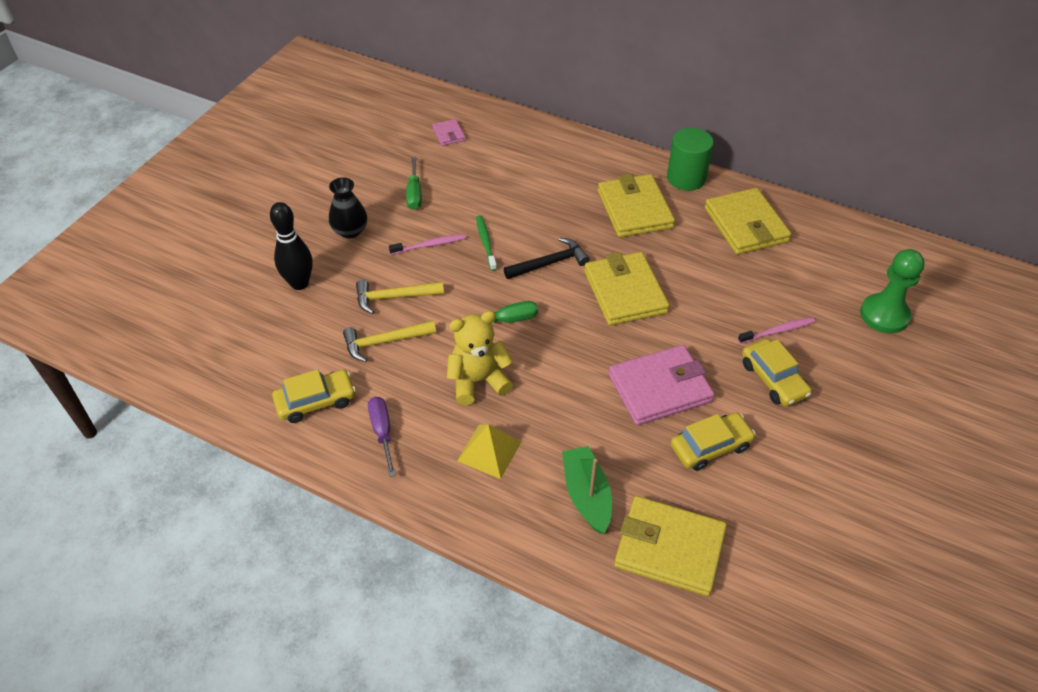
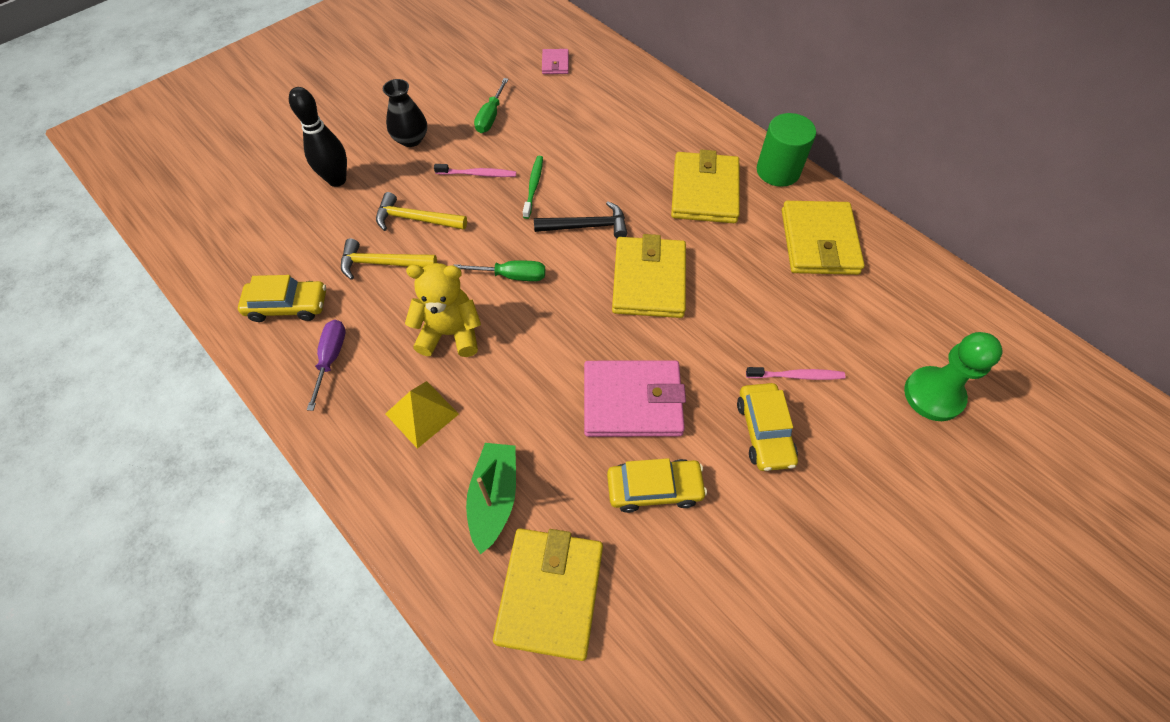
camera: 20 degrees right, 10 degrees up
yellow wallet [614,496,727,596] -> yellow wallet turned 60 degrees clockwise [493,528,603,661]

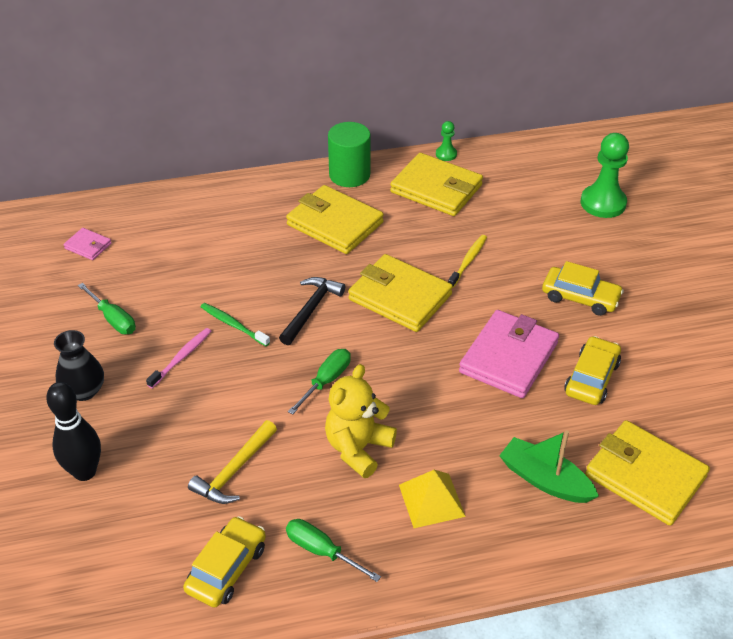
camera: 60 degrees left, 15 degrees down
purple screwdriver [307,320,346,411] -> green screwdriver [286,519,381,582]
yellow hammer [376,192,467,231] -> none
pink toothbrush [746,367,845,380] -> none
none -> green pawn [436,121,457,161]
none -> yellow toothbrush [448,235,487,288]

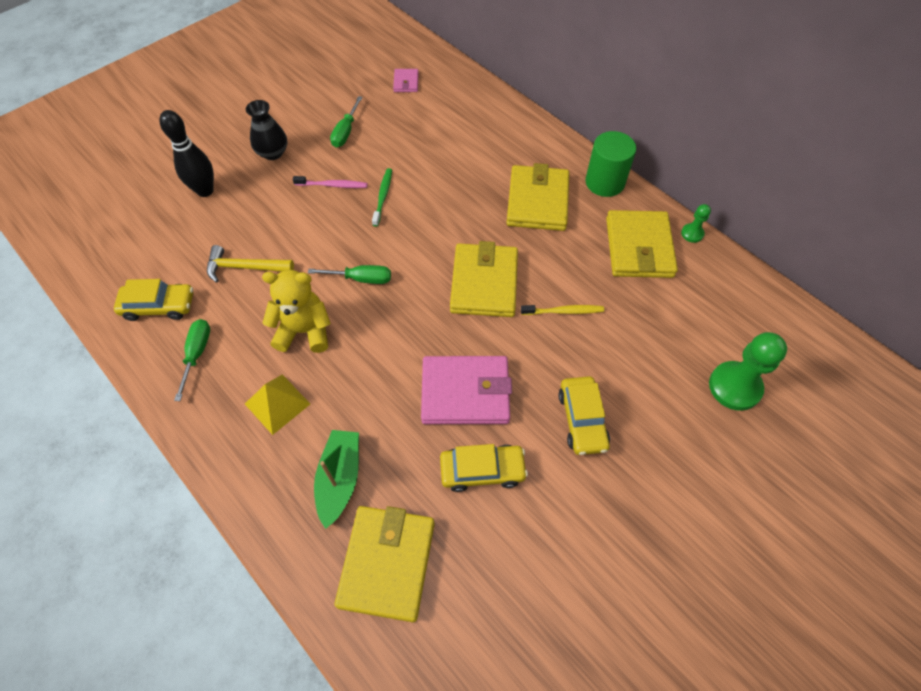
camera: 60 degrees right, 15 degrees up
black hammer [279,277,345,345] -> none

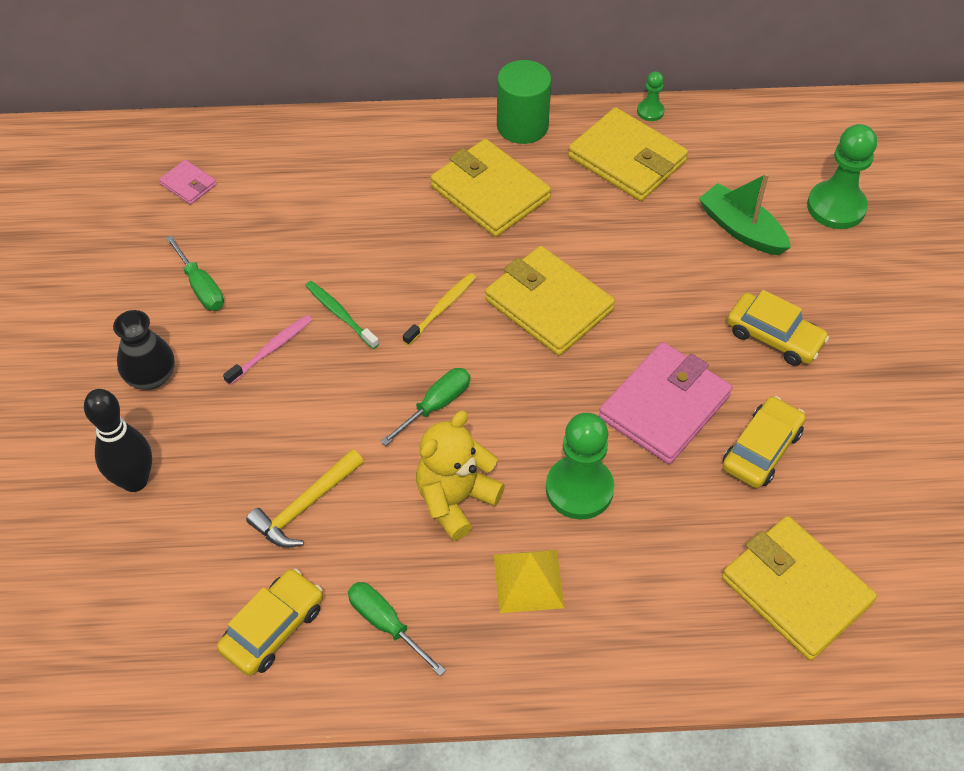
camera: 50 degrees left, 5 degrees down
green boat [314,430,359,529] -> green boat moved to [699,173,791,255]
yellow toothbrush [521,305,604,315] -> yellow toothbrush moved to [403,273,476,345]
none -> green pawn [546,413,614,520]

